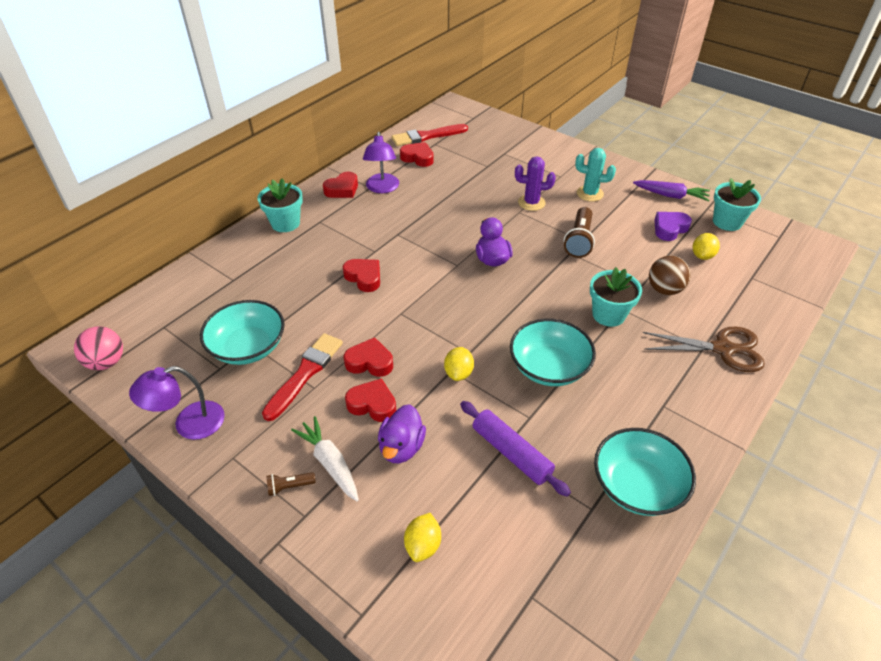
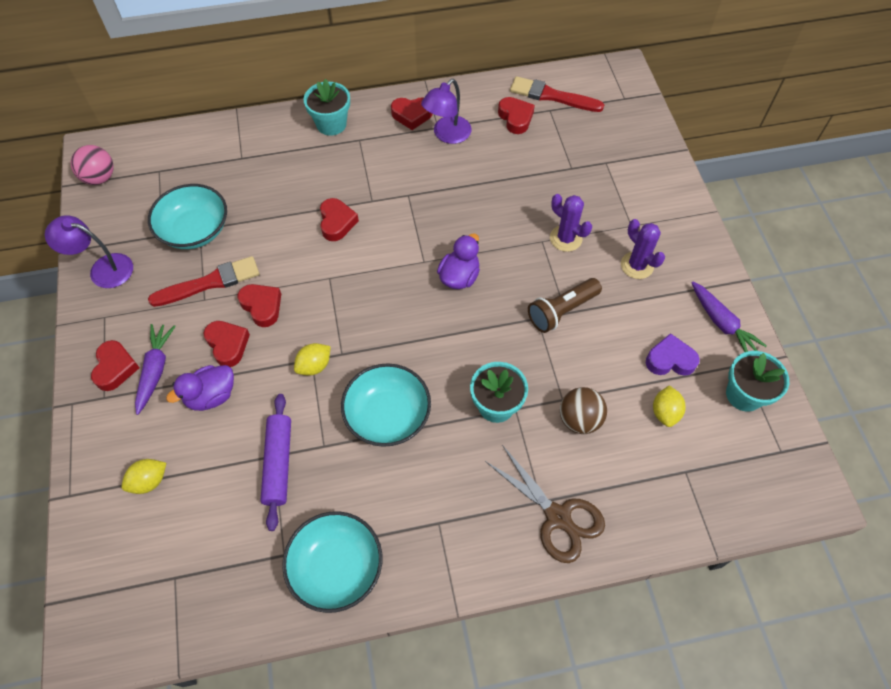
camera: 40 degrees right, 15 degrees up
brown flashlight [266,472,316,496] -> red heart [91,340,140,391]
white carrot [291,416,359,501] -> purple carrot [135,324,176,415]
turquoise cactus [575,148,616,202] -> purple cactus [621,219,665,279]
yellow lemon [693,233,720,260] -> yellow lemon turned 60 degrees counterclockwise [653,385,686,427]

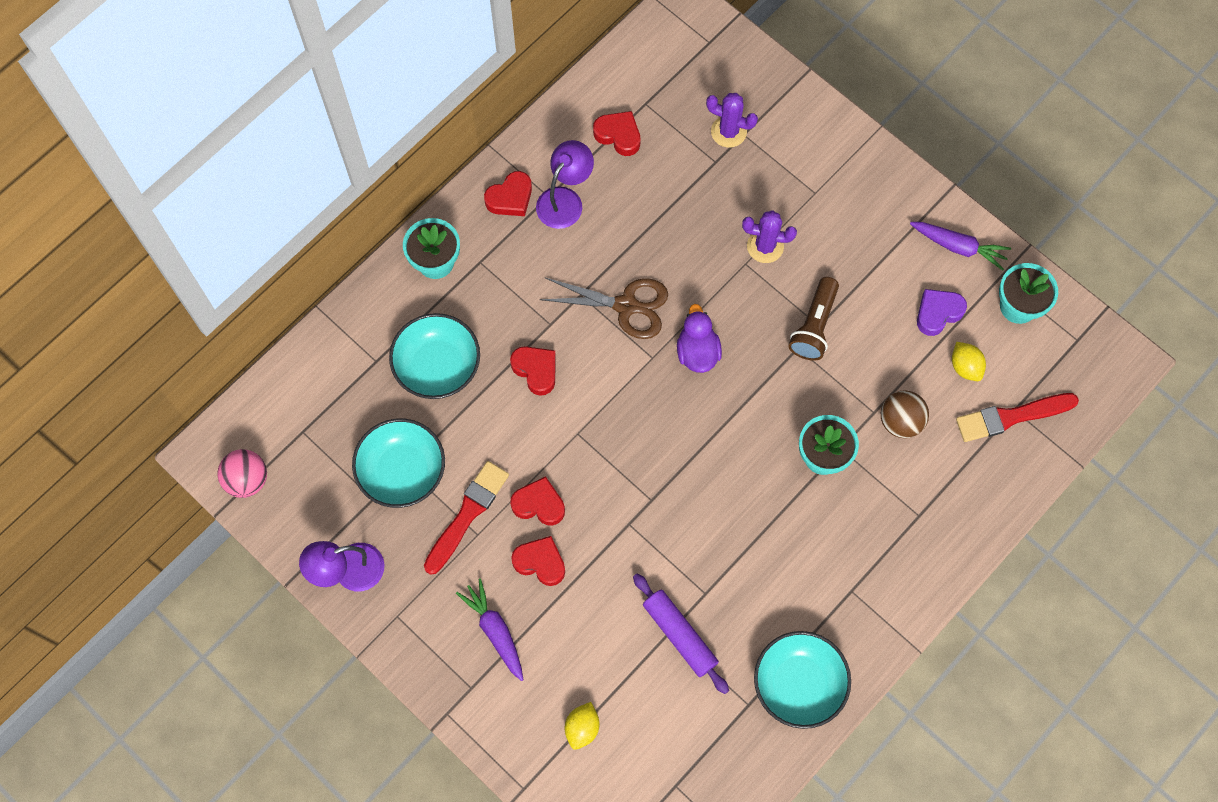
camera: 35 degrees left, 10 degrees up
red heart [91,340,140,391] -> none
purple duck [166,365,234,411] -> none
yellow lemon [294,343,331,375] -> none
turquoise bowl [341,363,431,447] -> turquoise bowl moved to [389,313,480,399]
purple lamp [421,79,471,144] -> purple lamp turned 150 degrees counterclockwise [536,140,594,229]
brown scissors [485,445,605,563] -> brown scissors moved to [539,277,668,339]
red brush [510,76,604,112] -> red brush moved to [956,393,1079,442]
purple cactus [621,219,665,279] -> purple cactus moved to [706,93,758,148]

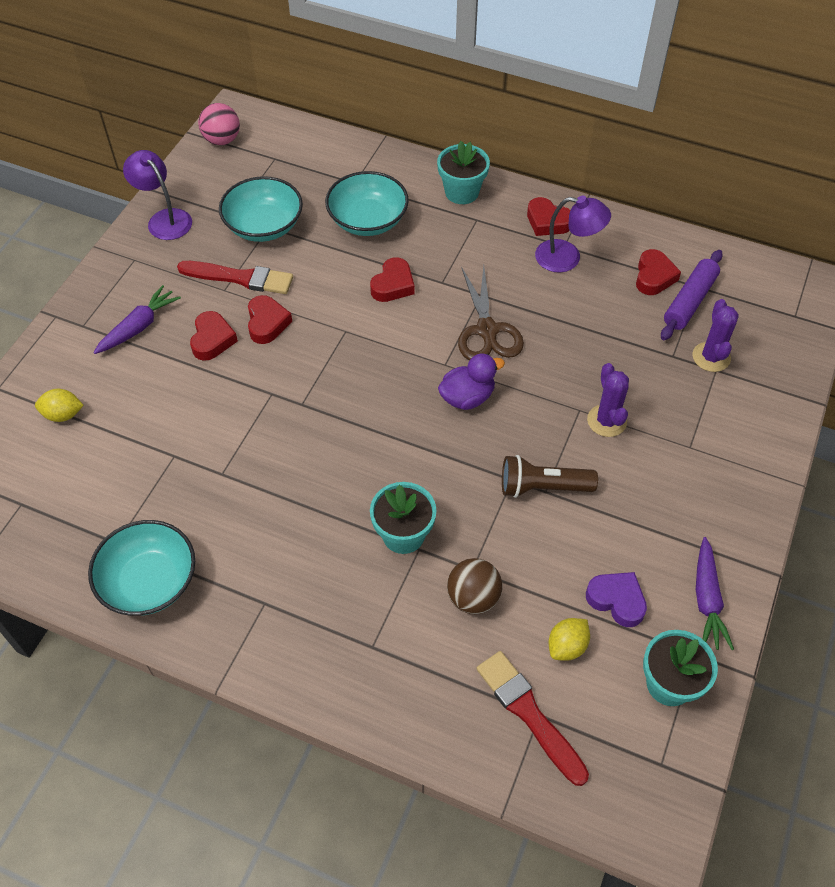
camera: 70 degrees right, 15 degrees down
purple rolling pin [633,574,729,694] -> purple rolling pin moved to [661,250,723,340]

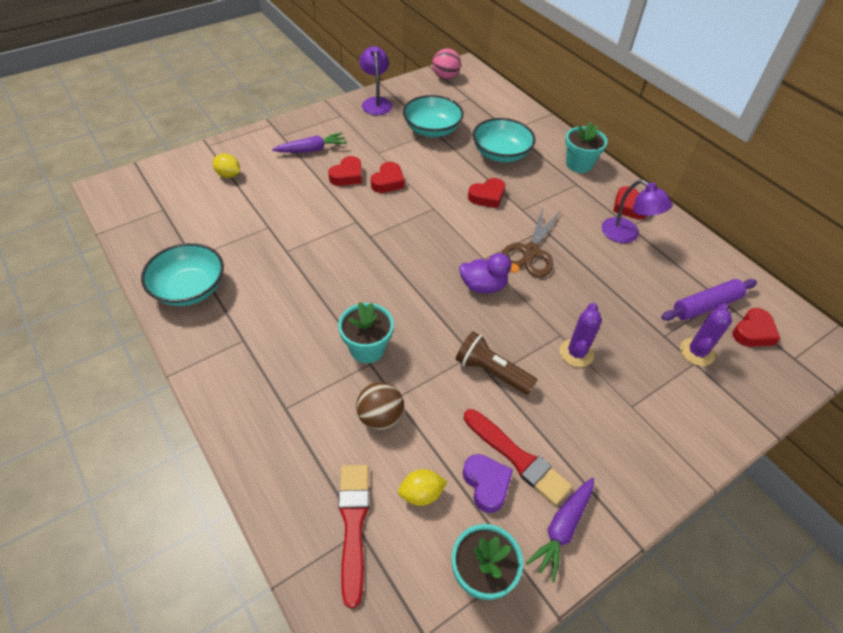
camera: 30 degrees right, 5 degrees down
red brush [177,261,293,294] -> red brush moved to [464,409,572,505]
red heart [636,249,681,295] -> red heart moved to [732,308,781,347]

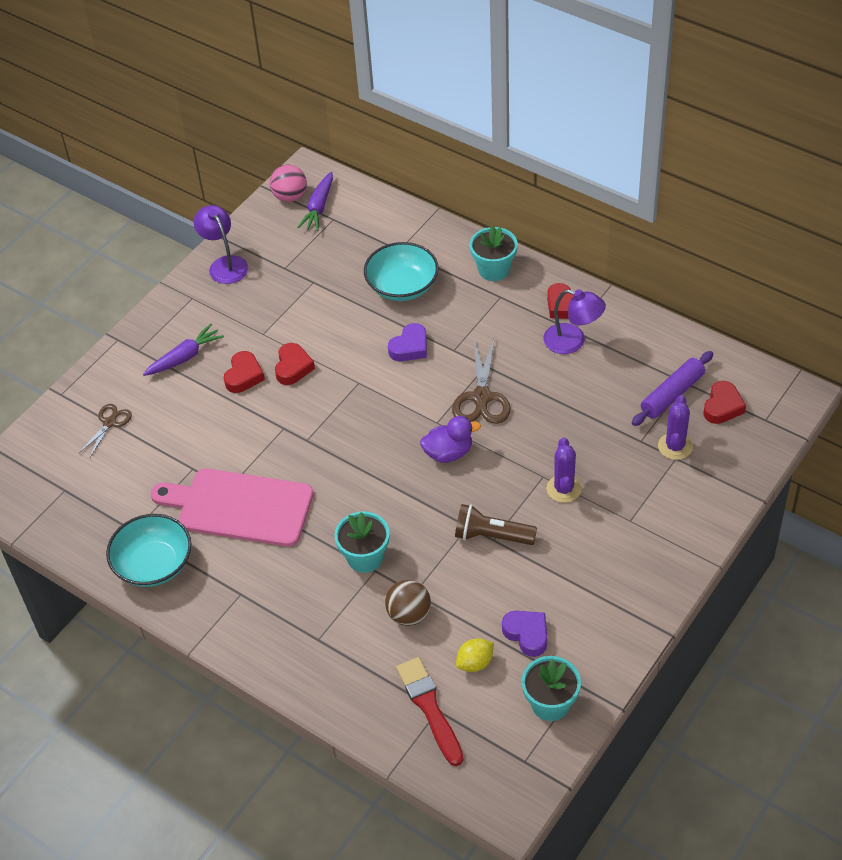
camera: 15 degrees left, 0 degrees up
yellow lemon [213,153,240,178] -> brown scissors [79,404,132,457]
turquoise bowl [403,95,464,137] -> none
red brush [464,409,572,505] -> none
red heart [468,178,505,208] -> purple heart [388,323,427,361]
purple carrot [526,477,594,582] -> purple carrot moved to [297,172,333,231]
none -> pink cutting board [150,469,314,547]

